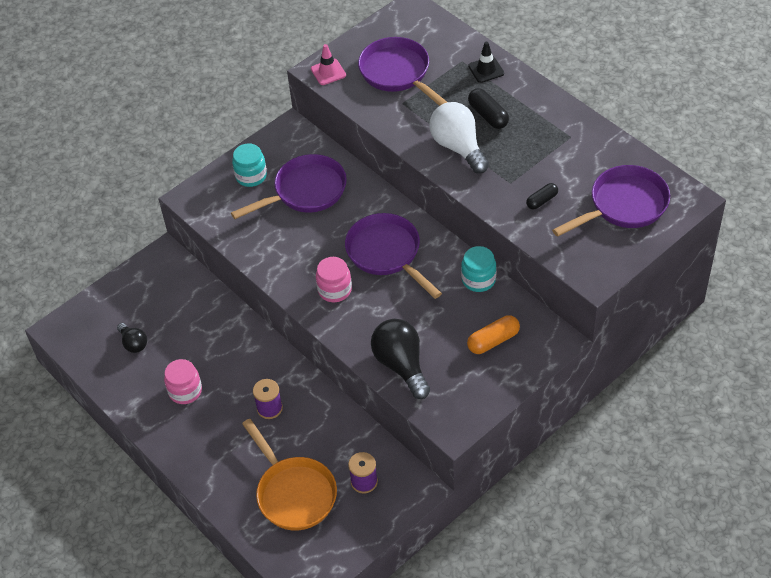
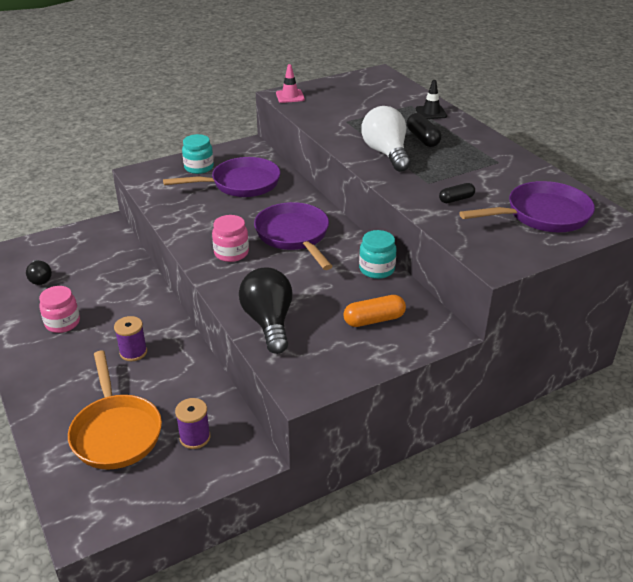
camera: 10 degrees right, 15 degrees down
purple pan [358,37,447,106] -> none

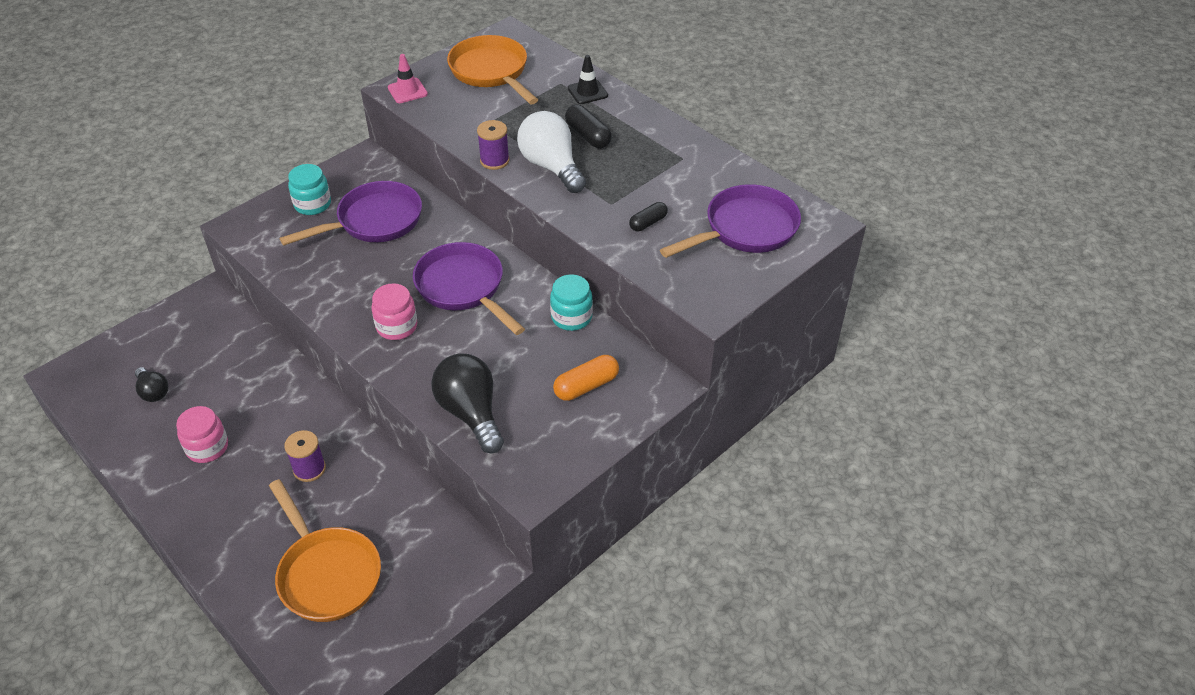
camera: 15 degrees left, 10 degrees up
purple spool [175,398,211,449] -> purple spool moved to [477,120,509,170]
none -> orange pan [447,35,538,104]

